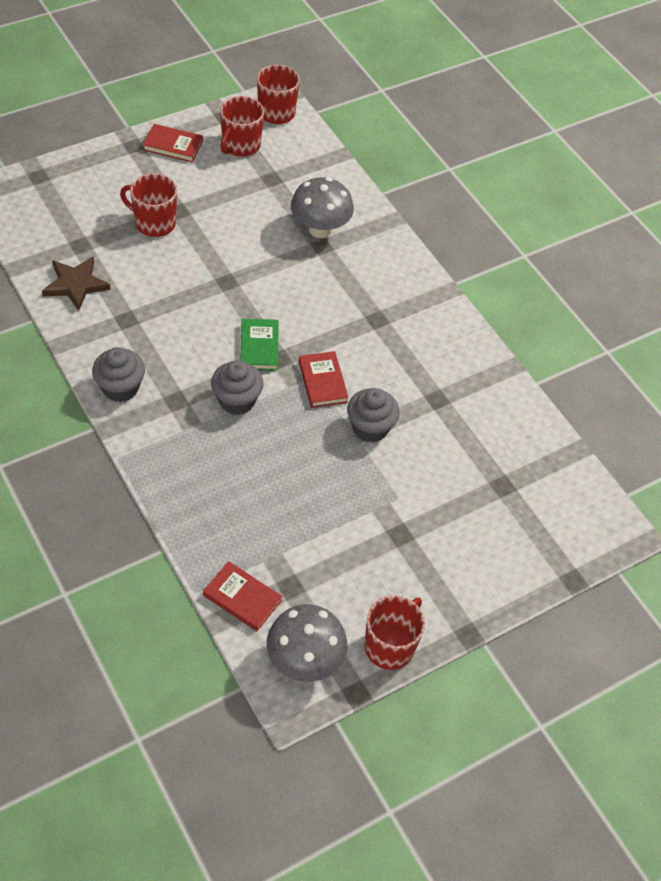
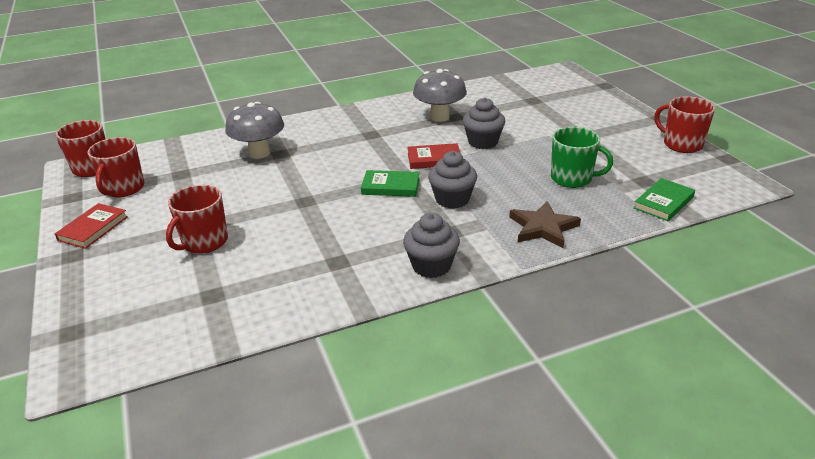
camera: 75 degrees left, 20 degrees down
brown star [42,256,111,311] -> brown star moved to [509,201,581,248]
red book [203,561,282,631] -> green book [634,178,695,221]
red mug [220,96,264,157] -> red mug turned 60 degrees clockwise [87,137,145,197]
grey mushroom [267,604,347,682] -> grey mushroom moved to [413,69,467,122]
none -> green mug [551,127,613,188]

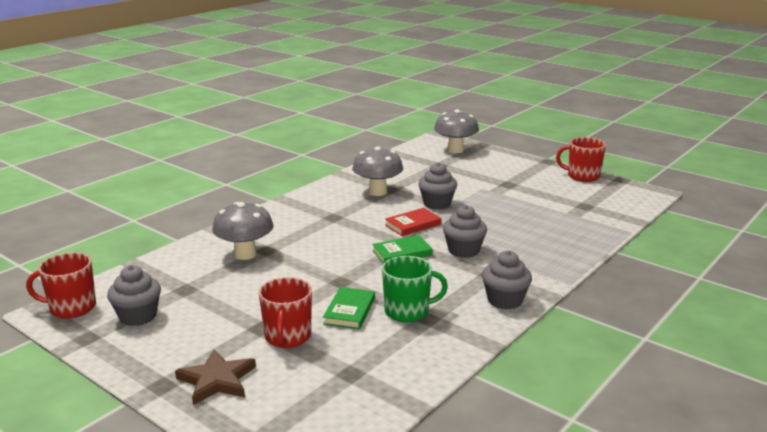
camera: 30 degrees left, 10 degrees down
red book [55,203,128,249] -> none
red mug [87,137,145,197] -> grey cupcake [107,265,161,326]
brown star [509,201,581,248] -> brown star moved to [175,349,256,405]
green mug [551,127,613,188] -> green mug moved to [382,256,448,322]
green book [634,178,695,221] -> green book moved to [323,287,375,329]
none -> grey mushroom [434,109,479,153]

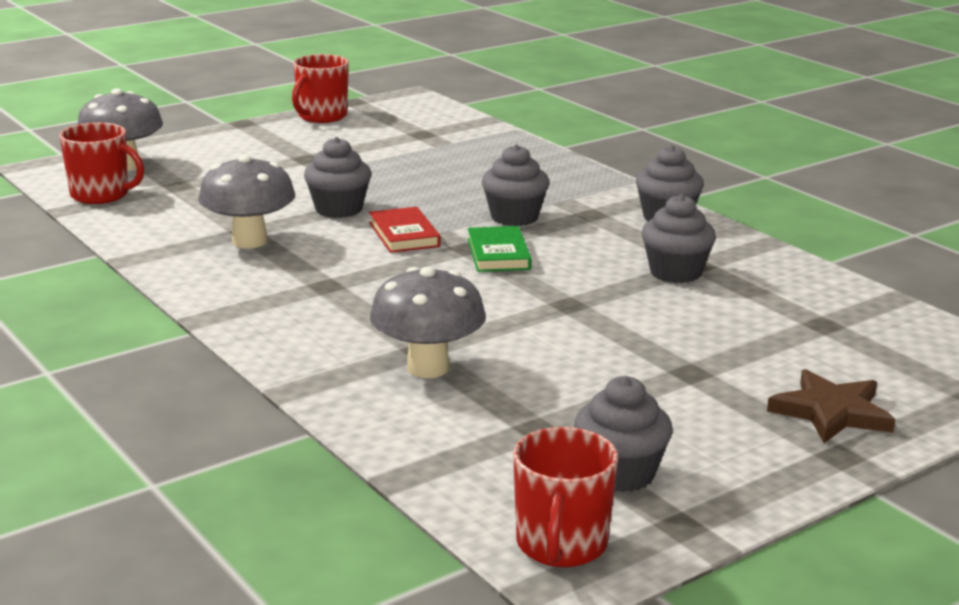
camera: 75 degrees left, 0 degrees up
red mug [259,277,312,348] -> red mug moved to [60,123,144,204]
green book [323,287,375,329] -> none
green mug [382,256,448,322] -> grey cupcake [642,194,716,283]

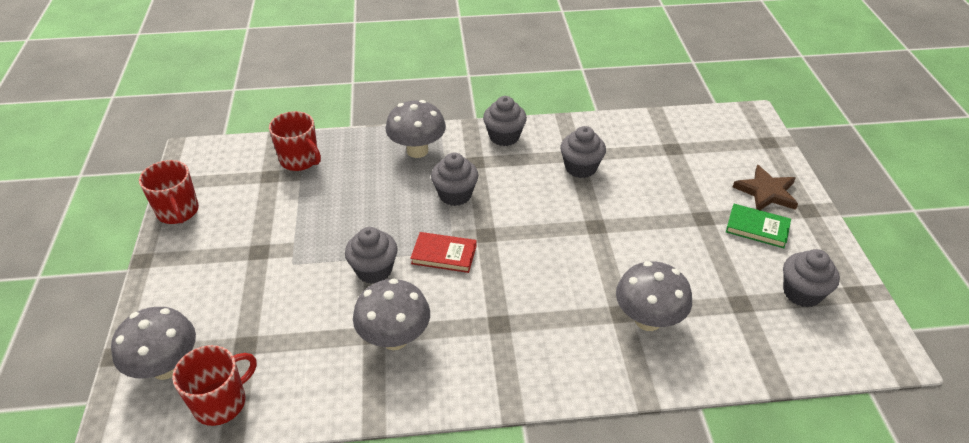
camera: 60 degrees left, 20 degrees up
green book [468,226,531,272] -> green book moved to [726,204,791,248]
red mug [513,427,618,567] -> red mug moved to [269,111,321,171]
none -> grey mushroom [386,100,446,158]

